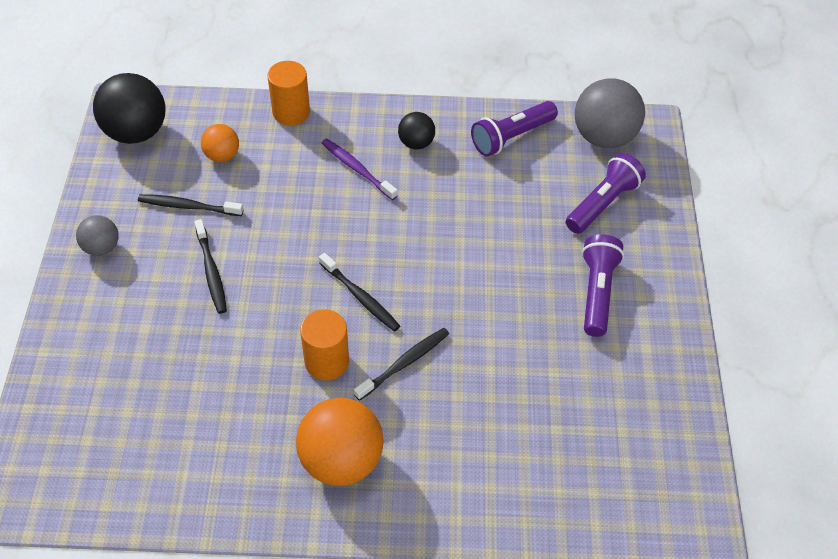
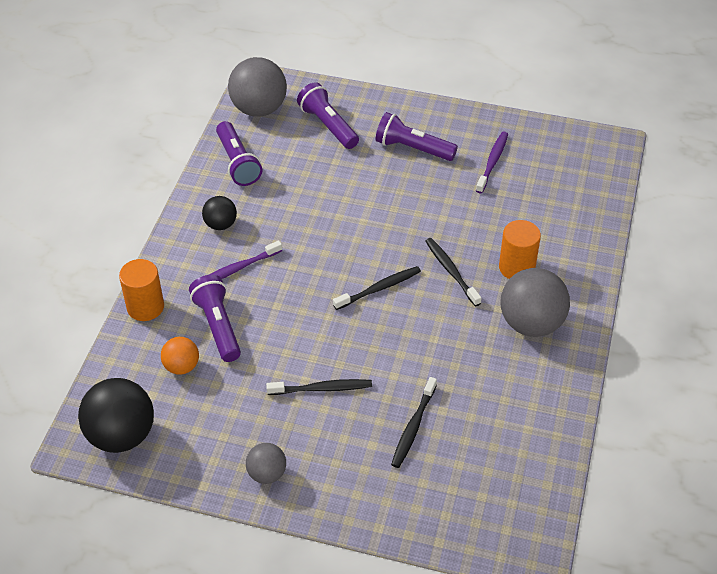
camera: 75 degrees left, 5 degrees down
black toothbrush [138,194,243,216] -> black toothbrush moved to [391,377,437,468]
orange ball [296,398,383,486] -> grey ball [500,268,570,337]
orange cylinder [300,309,349,380] -> orange cylinder moved to [499,220,541,279]
none -> purple flashlight [189,275,241,362]
none -> purple toothbrush [476,132,508,193]

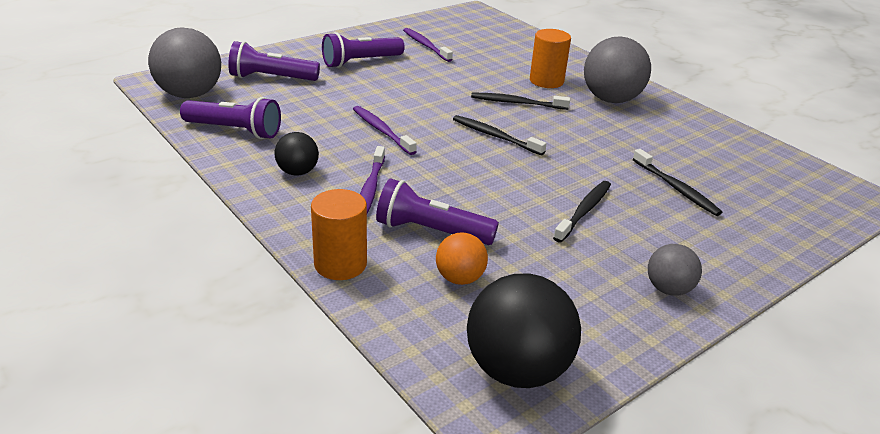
camera: 55 degrees left, 15 degrees down
black toothbrush [333,266,421,310] -> black toothbrush turned 60 degrees counterclockwise [453,115,547,155]
none -> purple toothbrush [353,106,417,155]

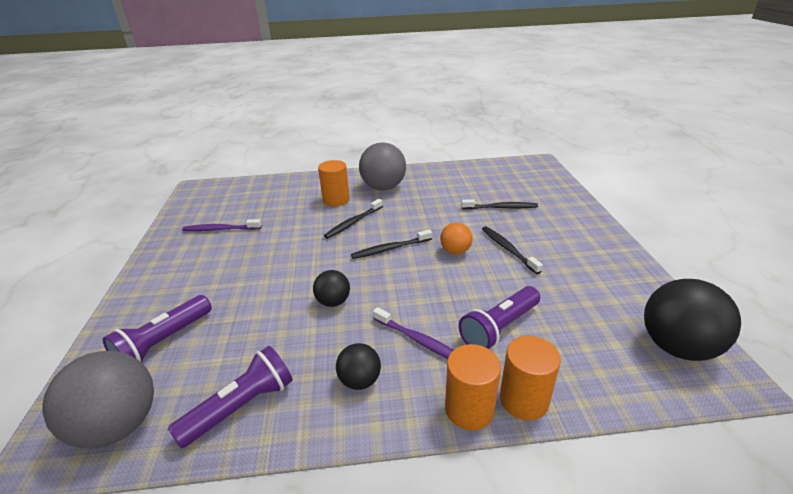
camera: 55 degrees left, 0 degrees up
purple flashlight [322,32,405,68] -> none
purple toothbrush [353,106,417,155] -> black ball [313,270,350,307]
orange ball [436,232,488,285] -> orange ball moved to [440,222,473,254]
grey ball [648,244,702,296] -> none
none -> orange cylinder [445,344,501,431]

